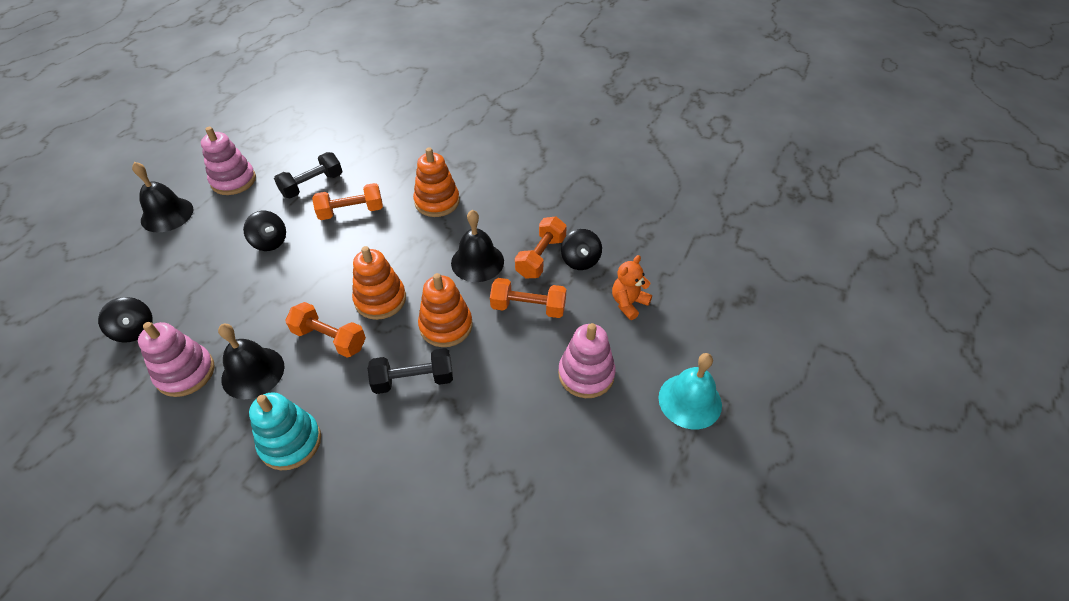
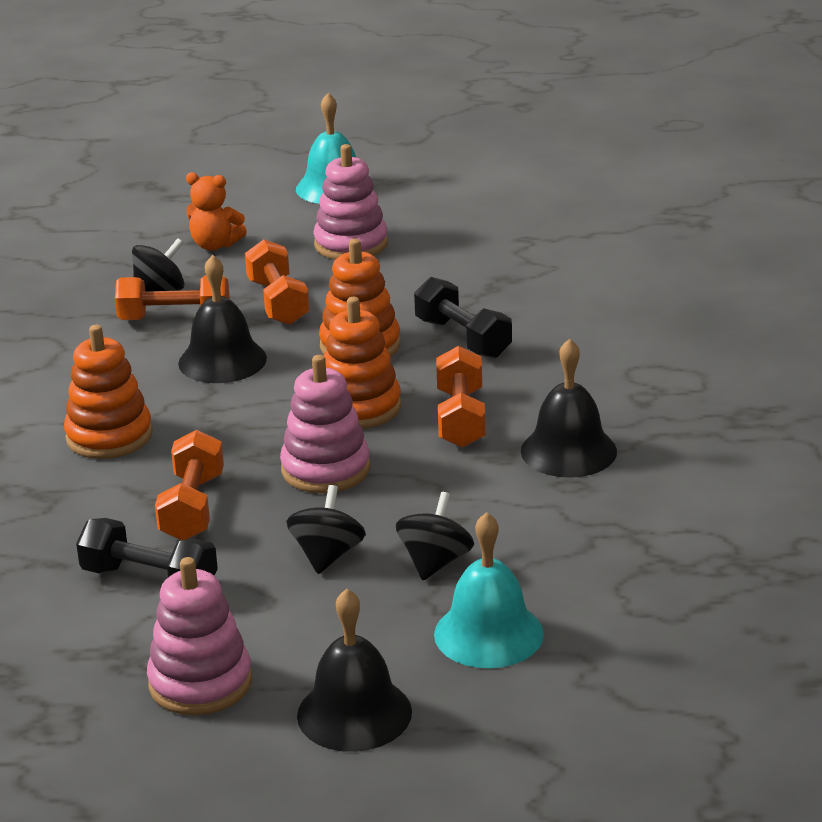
camera: 115 degrees left, 20 degrees down
black spinning top [98,297,153,343] -> black spinning top moved to [396,492,474,580]
pink stacking toy [138,322,215,397] -> pink stacking toy moved to [280,355,370,493]
turquoise stacking toy [249,392,321,470] -> none
orange dumbbell [312,183,383,220] -> orange dumbbell turned 45 degrees clockwise [155,430,224,540]
none -> turquoise bell [434,512,544,668]

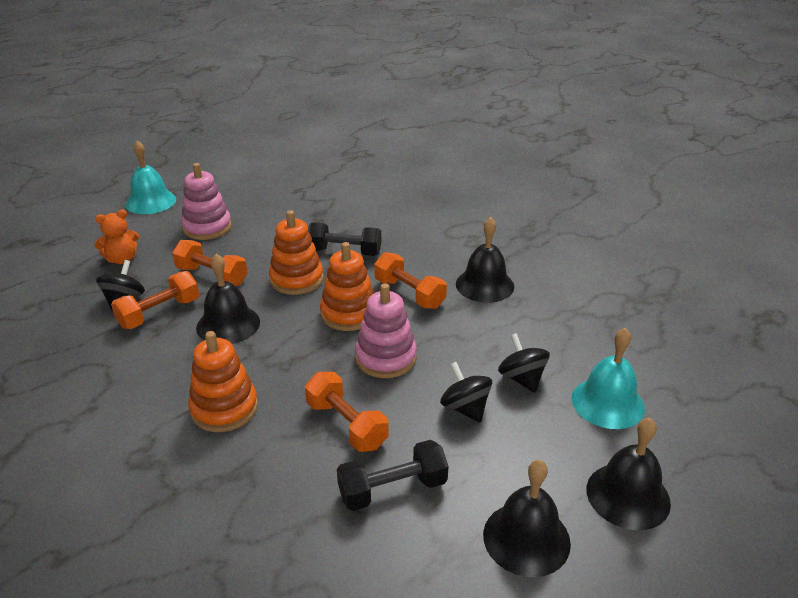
camera: 45 degrees left, 5 degrees up
pink stacking toy [147,557,252,715] -> black bell [483,460,571,577]

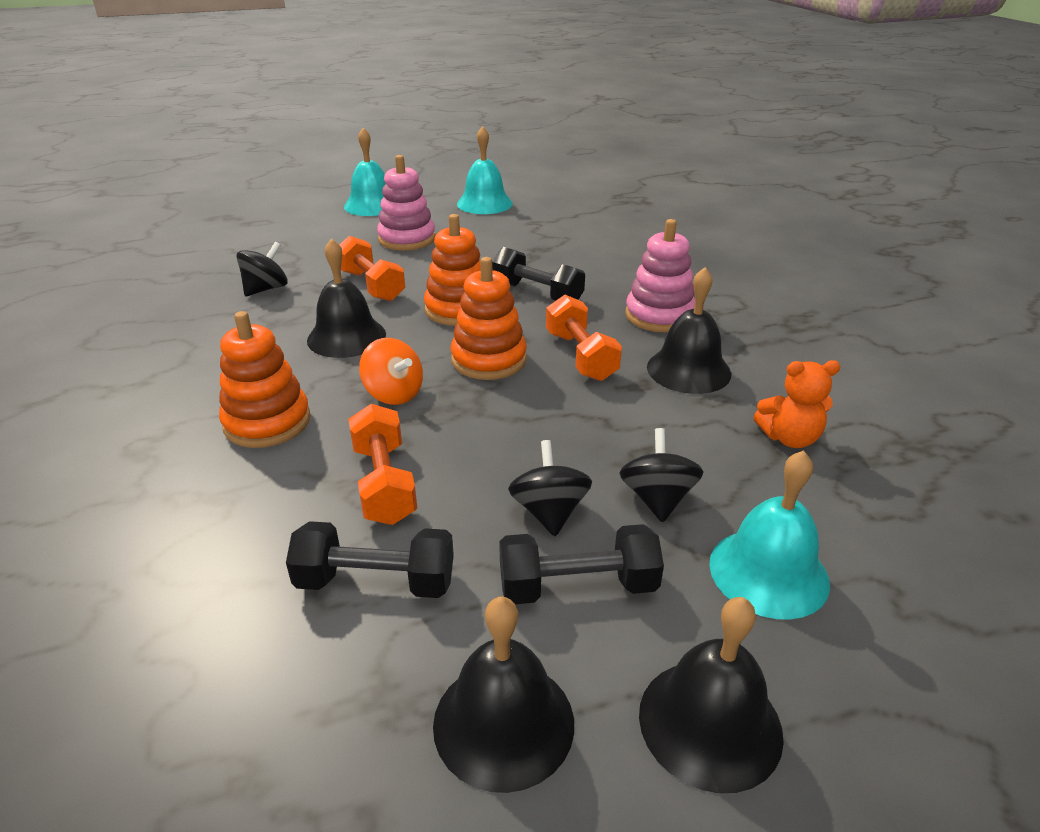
camera: 25 degrees right, 0 degrees up
orange teddy bear [94,210,139,264] -> orange teddy bear moved to [753,360,841,448]
orange dumbbell [111,271,199,329] -> none
pink stacking toy [355,283,417,378] -> pink stacking toy moved to [625,219,695,332]
none -> orange spinning top [359,338,423,405]
none -> turquoise bell [457,126,513,214]
none -> black dumbbell [499,524,664,604]

